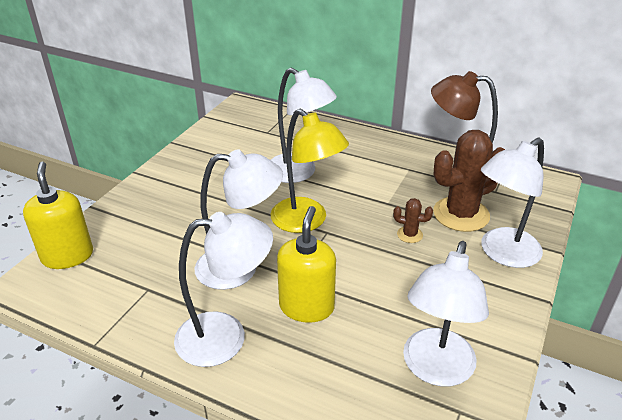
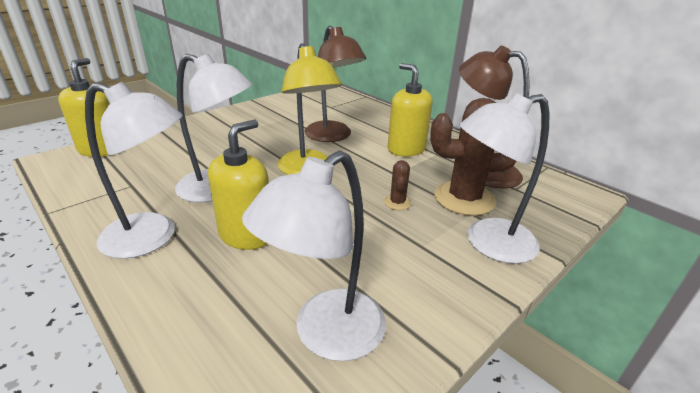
camera: 20 degrees right, 5 degrees down
white lamp [271,68,337,183] -> brown lamp [305,25,366,142]
brown cactus [393,198,433,243] -> brown cactus turned 60 degrees clockwise [384,160,412,210]
none -> yellow soap dispenser [388,63,433,156]

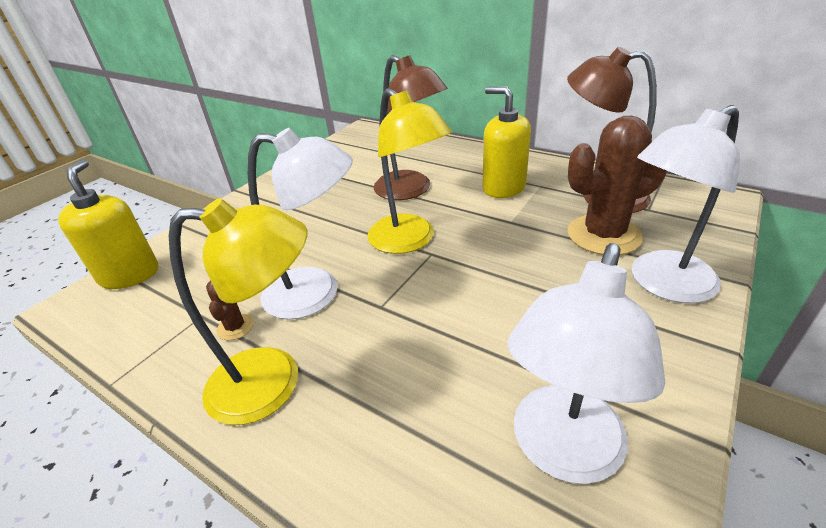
camera: 10 degrees left, 5 degrees up
white lamp [85,81,183,259] -> yellow lamp [169,198,308,425]
yellow soap dispenser [208,120,269,250] -> none
brown cactus [384,160,412,210] -> brown cactus moved to [206,281,254,340]

